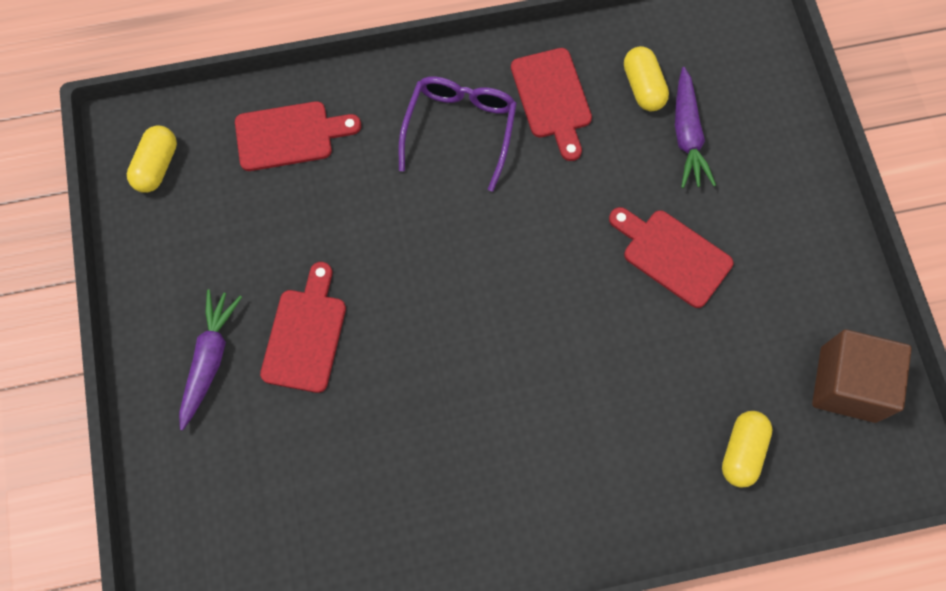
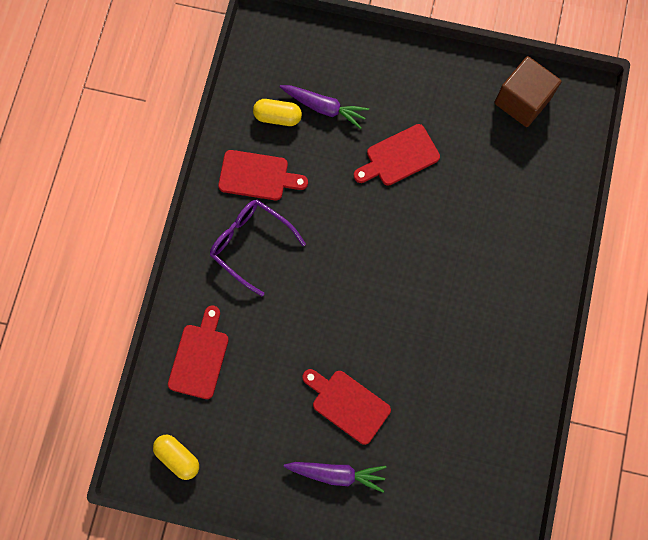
camera: 65 degrees left, 5 degrees up
purple carrot [179,289,242,430] -> purple carrot turned 150 degrees clockwise [284,462,386,492]
yellow capsule [722,411,772,488] -> none

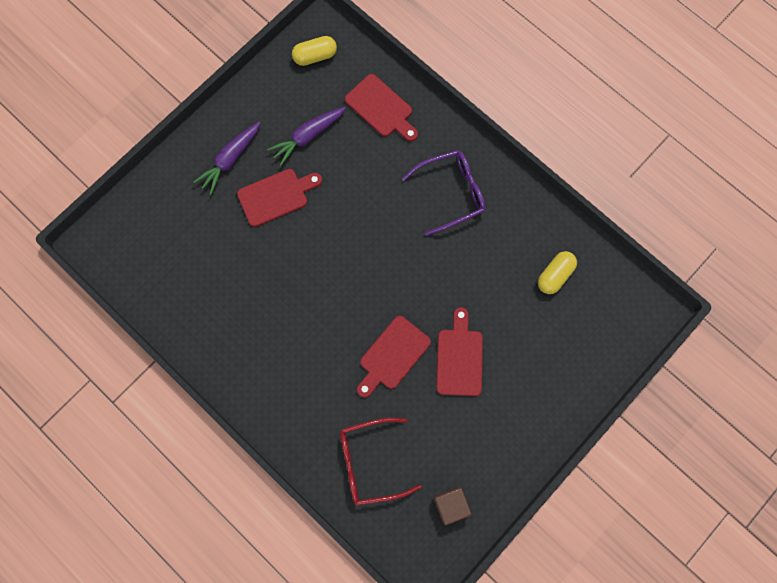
camera: 120 degrees right, 0 degrees up
red cutting board [218,150,308,200] -> red cutting board moved to [357,316,431,398]
purple carrot [280,85,369,129] -> purple carrot moved to [267,107,346,166]
brown cube [495,56,561,127] -> brown cube [433,487,472,525], size x0.62
none -> red glasses [340,417,422,506]

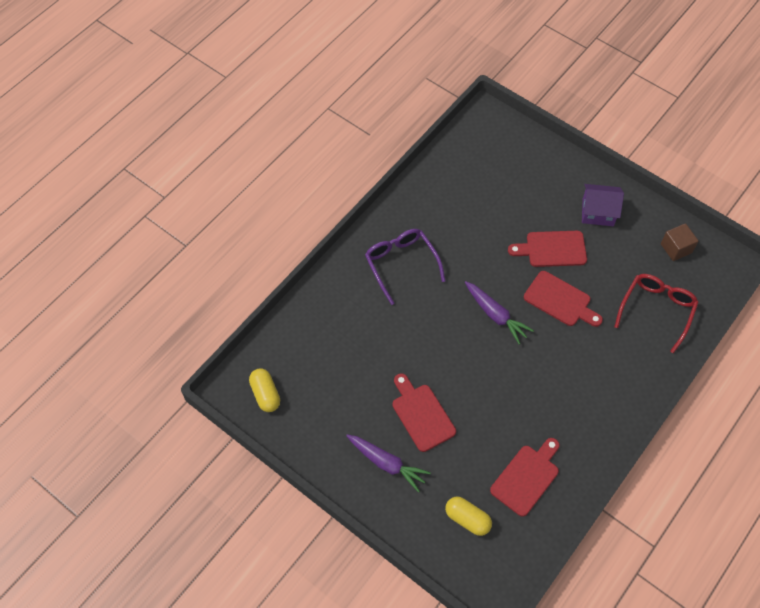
camera: 95 degrees left, 15 degrees down
purple carrot [267,107,346,166] -> purple carrot moved to [465,281,534,344]
red glasses [340,417,422,506] -> red glasses turned 135 degrees counterclockwise [614,274,699,353]
red cutting board [345,74,418,142] -> red cutting board moved to [490,438,559,517]
yellow capsule [538,251,577,294] -> yellow capsule moved to [445,496,492,536]
none -> purple house [582,184,624,226]

